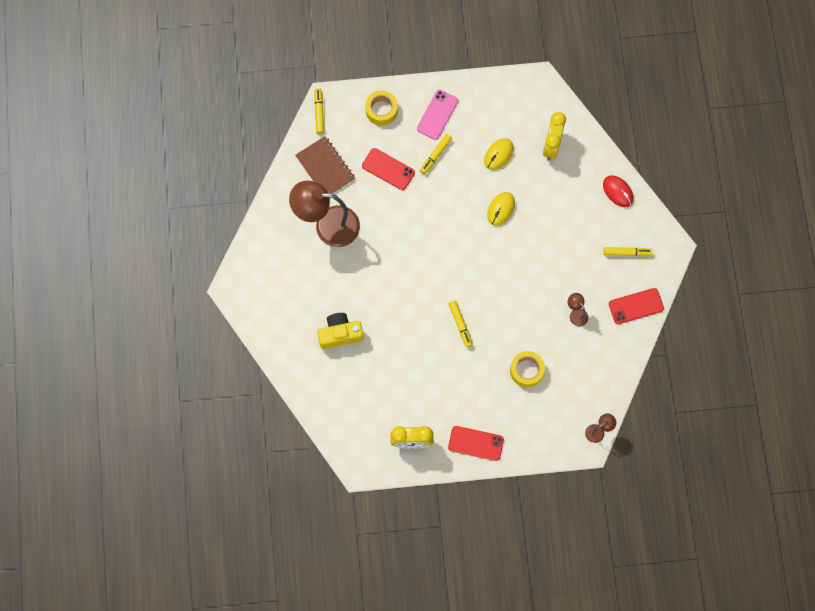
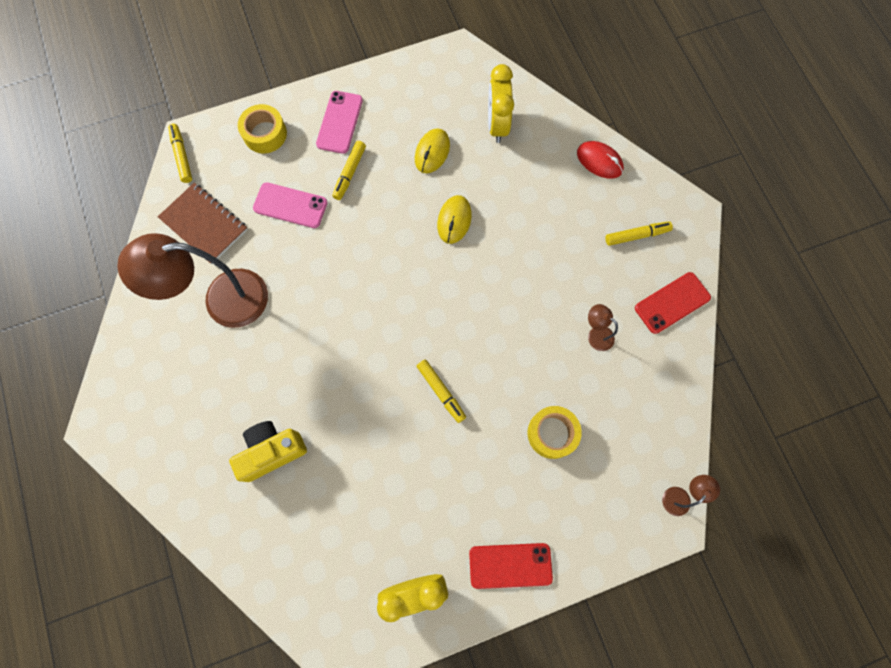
camera: 15 degrees left, 0 degrees up
red phone [362,148,415,190] -> pink phone [253,182,327,228]

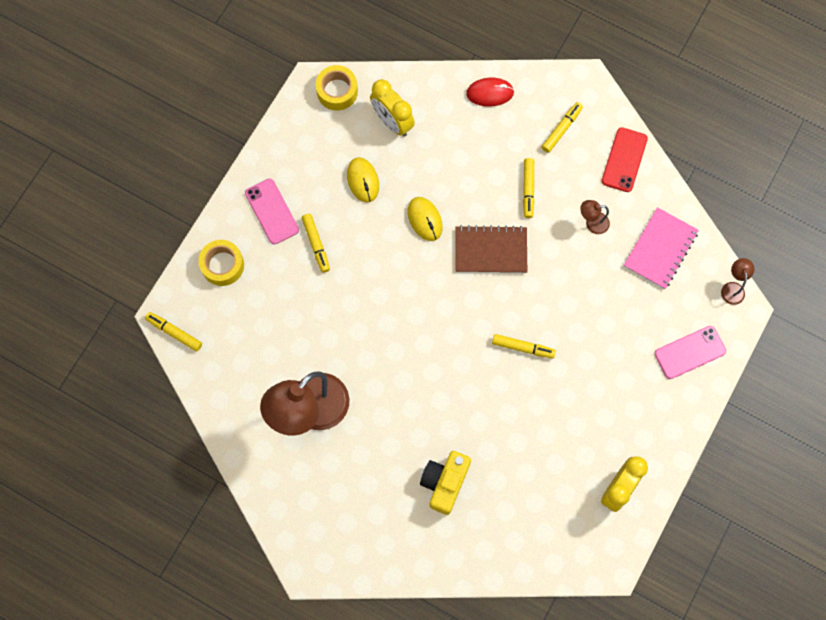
camera: 40 degrees left, 0 degrees up
brown notebook [158,183,248,264] -> brown notebook moved to [455,225,527,273]
pink phone [253,182,327,228] -> pink phone moved to [654,326,726,379]
red phone [469,543,553,589] -> none
yellow tape [528,406,582,459] -> yellow tape moved to [316,65,358,111]
none -> yellow marker [523,158,535,218]
none -> pink notebook [624,207,699,289]

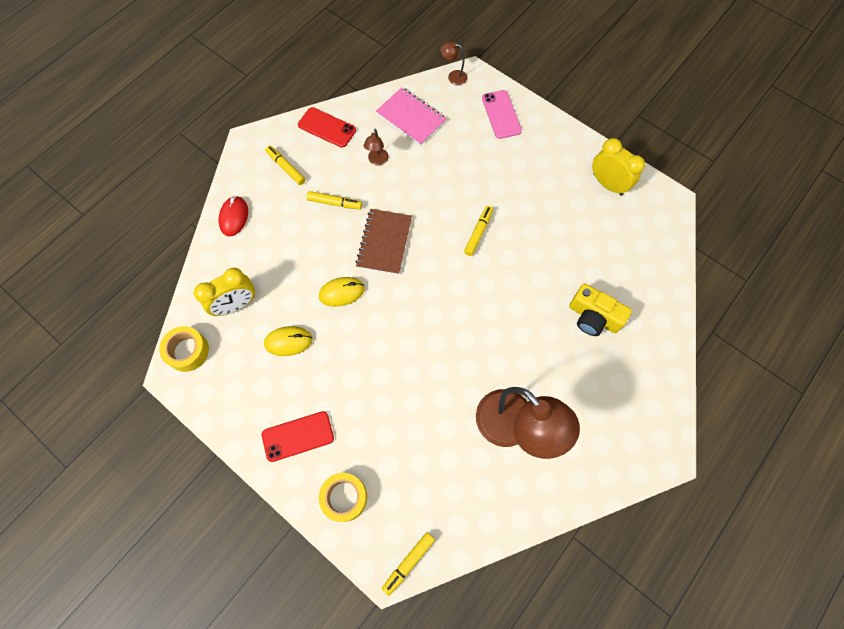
camera: 80 degrees left, 5 degrees down
pink phone [245,179,299,245] -> red phone [262,411,334,462]
yellow marker [302,214,330,273] -> none

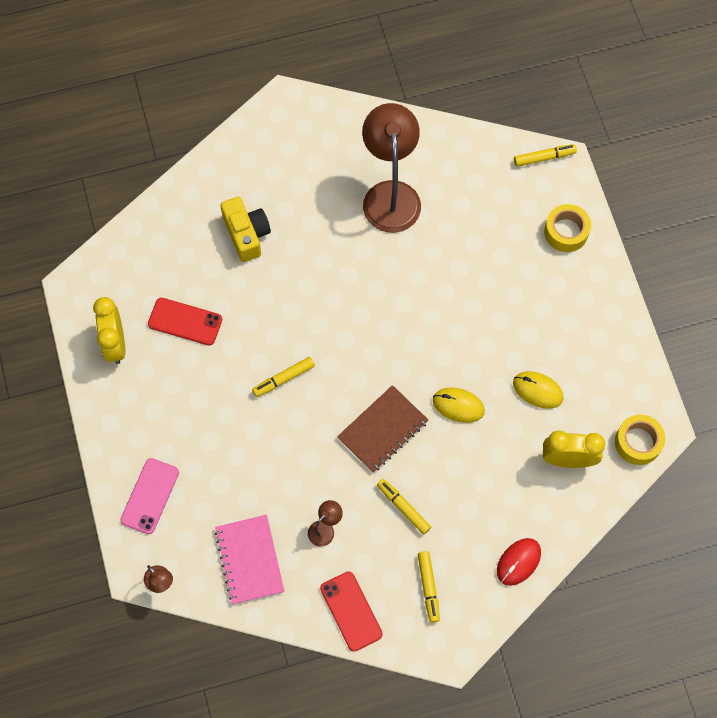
camera: 145 degrees left, 0 degrees up
red phone [262,411,334,462] -> red phone moved to [148,298,222,346]

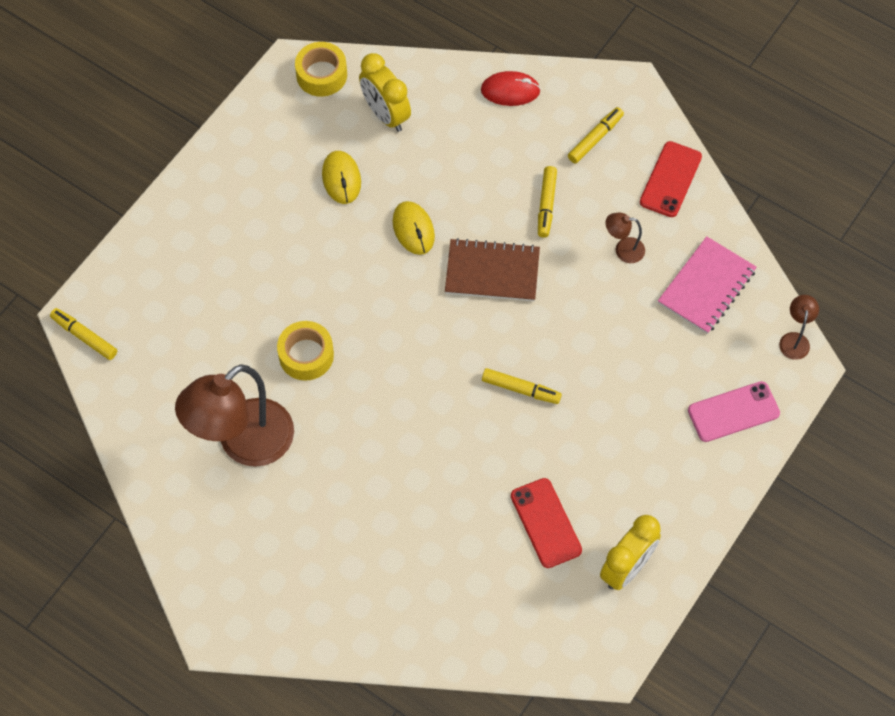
camera: 130 degrees left, 5 degrees down
yellow camera [220,197,271,262] -> none
yellow tape [544,204,591,252] -> yellow tape moved to [277,321,334,381]

